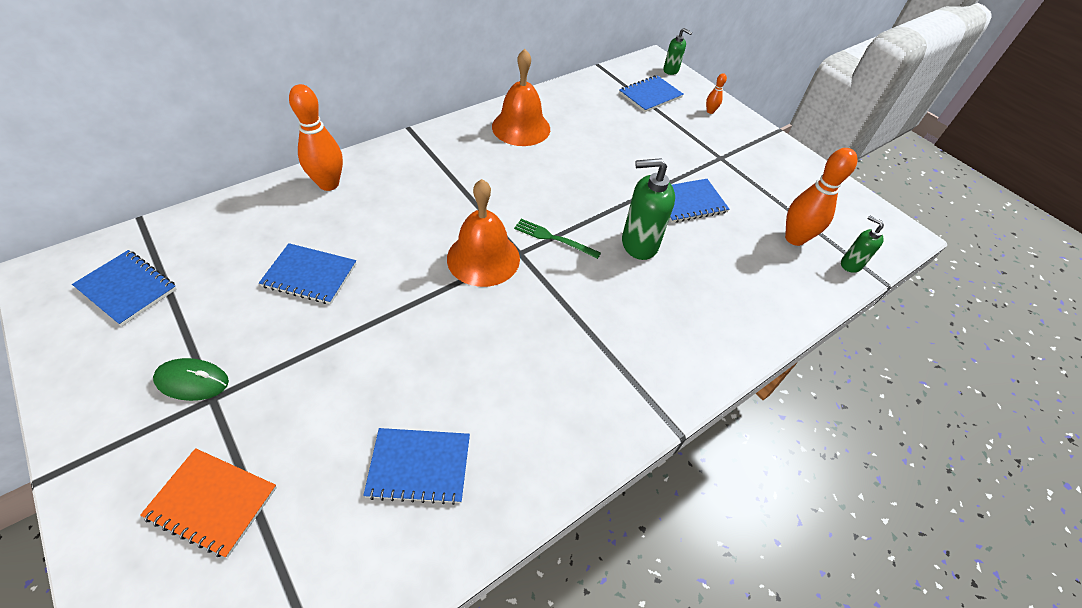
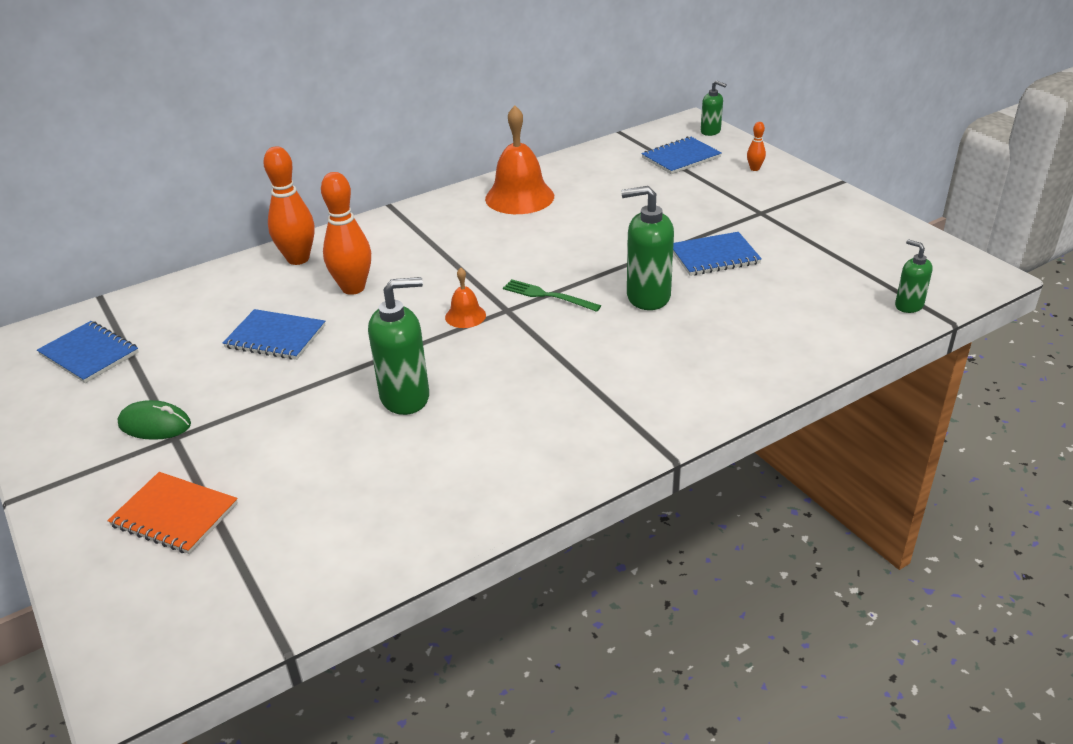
camera: 10 degrees right, 15 degrees down
blue notebook [363,428,470,505] -> none
orange bell [447,179,520,287] -> orange bell [445,268,486,328], size x0.50
orange bowling pin [785,148,857,246] -> orange bowling pin moved to [321,172,371,295]
none -> green soap dispenser [368,277,429,415]

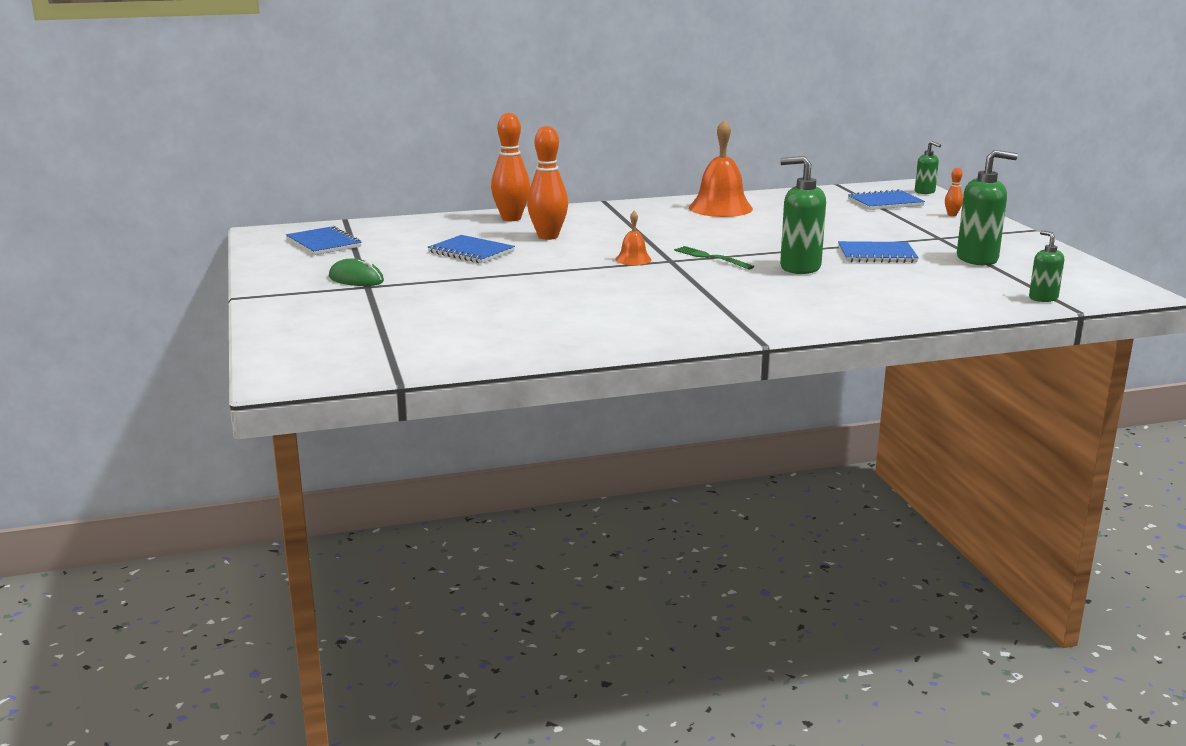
camera: 15 degrees right, 15 degrees down
orange notebook [107,472,238,554] -> none
green soap dispenser [368,277,429,415] -> green soap dispenser moved to [957,150,1018,265]

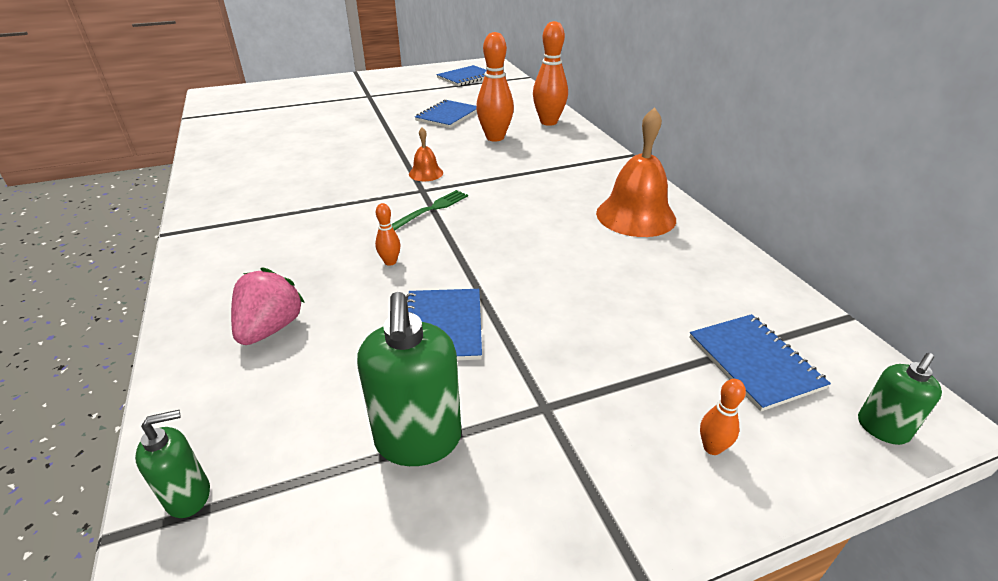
camera: 85 degrees right, 15 degrees up
green mouse [329,258,384,286] -> none
green soap dispenser [780,156,826,274] -> orange bowling pin [375,203,401,266]
none -> pink strawberry [231,267,305,345]

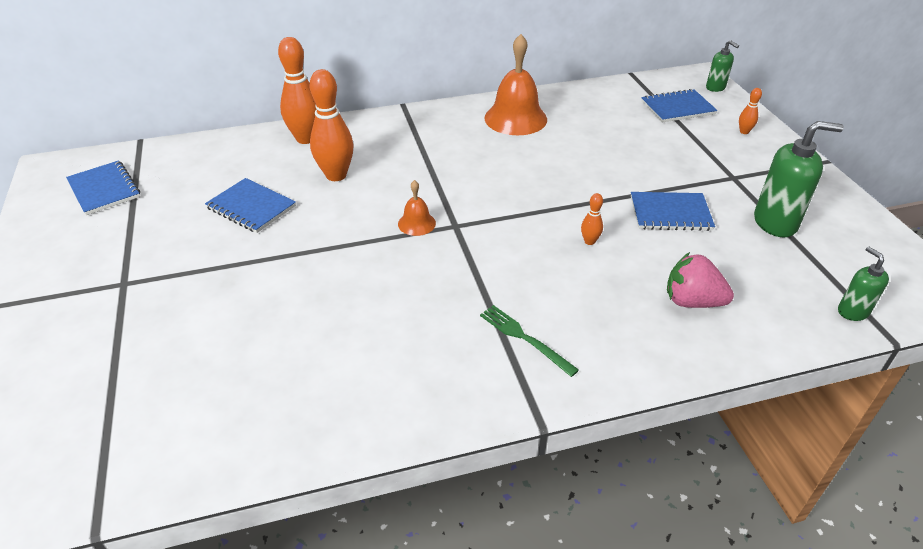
camera: 85 degrees left, 5 degrees up
green fork [392,190,468,230] -> green fork moved to [480,305,579,377]

